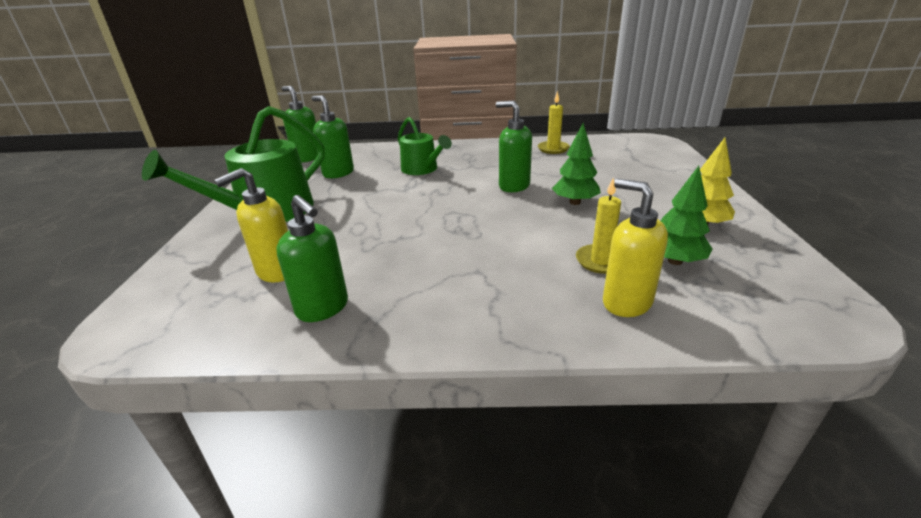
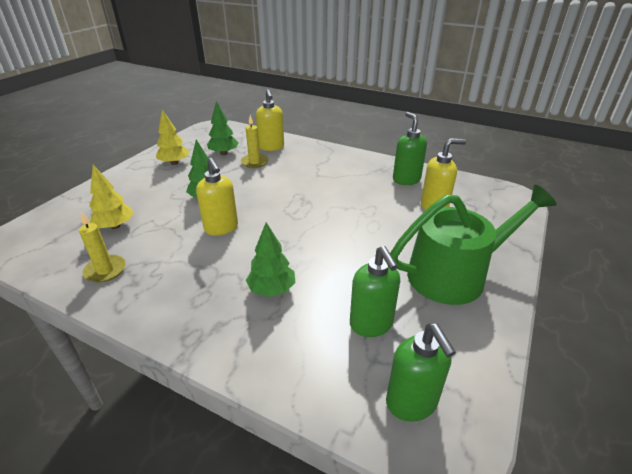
camera: 155 degrees left, 5 degrees up
green watering can [398,117,452,175] -> green tree [246,222,295,297]
green soap dispenser [496,101,532,192] -> yellow soap dispenser [196,158,238,236]
none -> yellow tree [89,165,134,229]

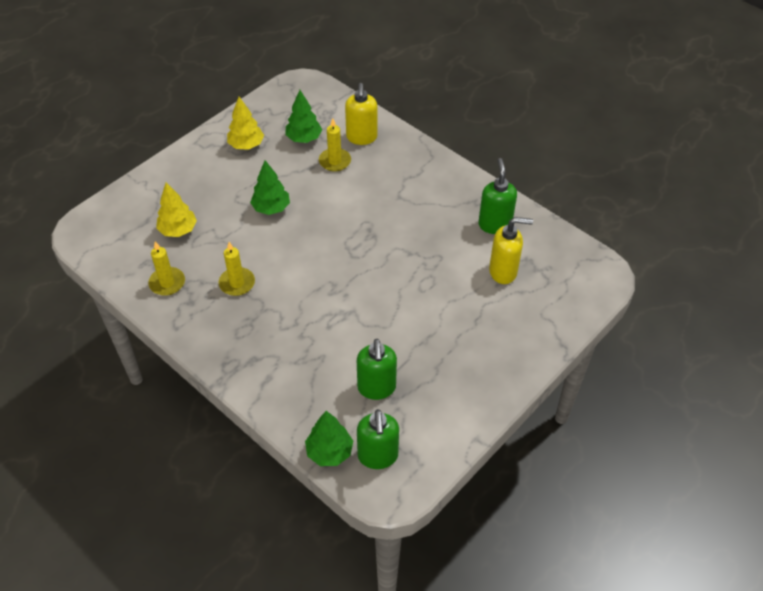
camera: 15 degrees right, 15 degrees up
yellow soap dispenser [196,158,238,236] -> none
green tree [246,222,295,297] -> green tree moved to [305,411,353,466]
green watering can [390,185,557,305] -> none
none -> yellow candle [219,242,255,296]

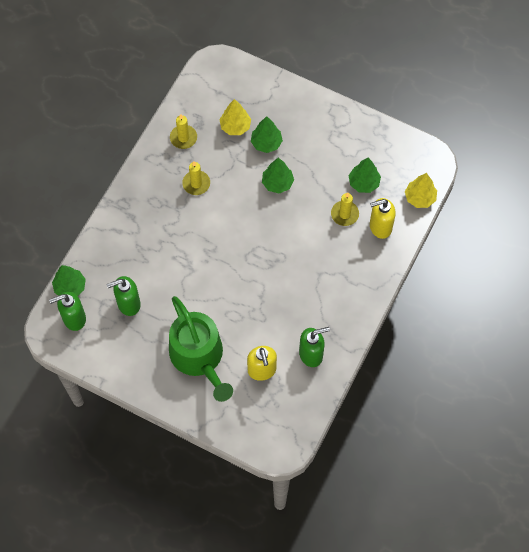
camera: 75 degrees right, 15 degrees up
yellow tree [227,97,264,150] -> yellow tree moved to [405,173,437,208]
none -> green watering can [169,296,233,402]
none -> green tree [251,116,283,153]

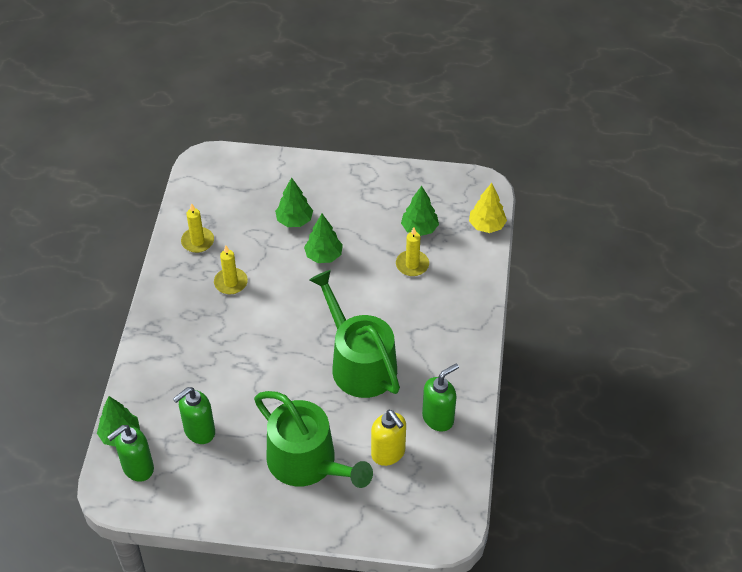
camera: 20 degrees left, 15 degrees down
yellow tree [219,99,251,135] -> none
yellow soap dispenser [370,198,396,239] -> none
none -> green watering can [309,270,400,398]

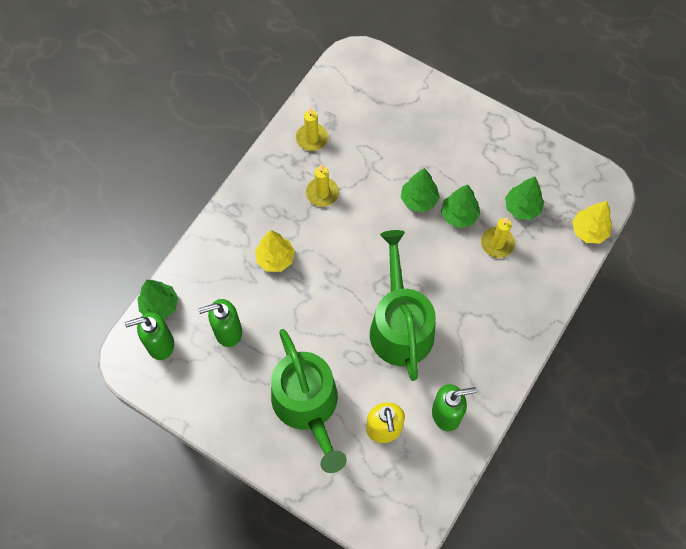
camera: 25 degrees right, 15 degrees up
green tree [275,177,313,227] -> green tree moved to [441,184,480,228]
none -> yellow tree [255,230,295,272]

